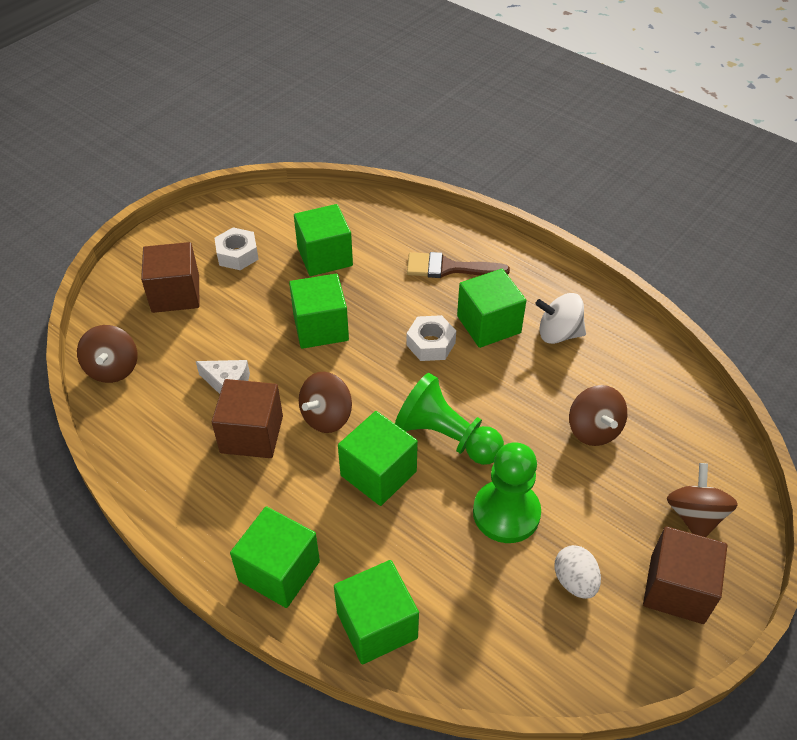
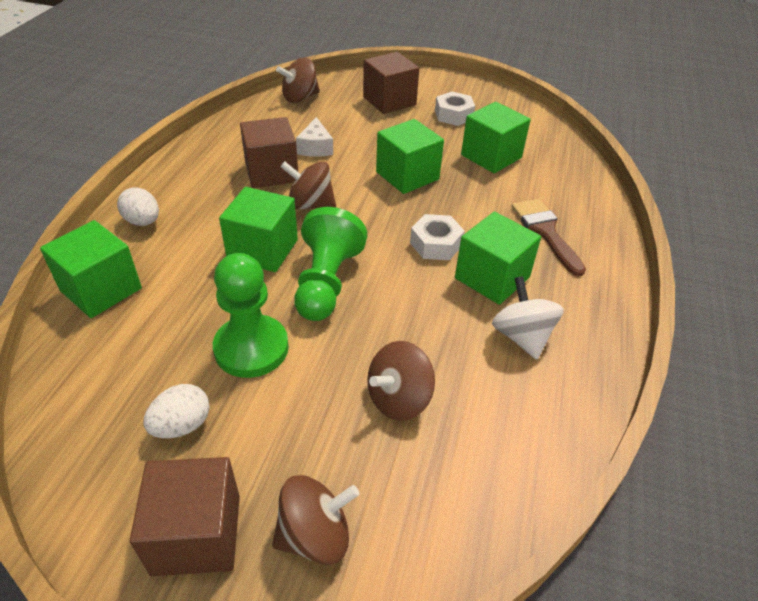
camera: 65 degrees right, 5 degrees down
green cube [230,506,320,608] -> white egg [117,187,159,226]

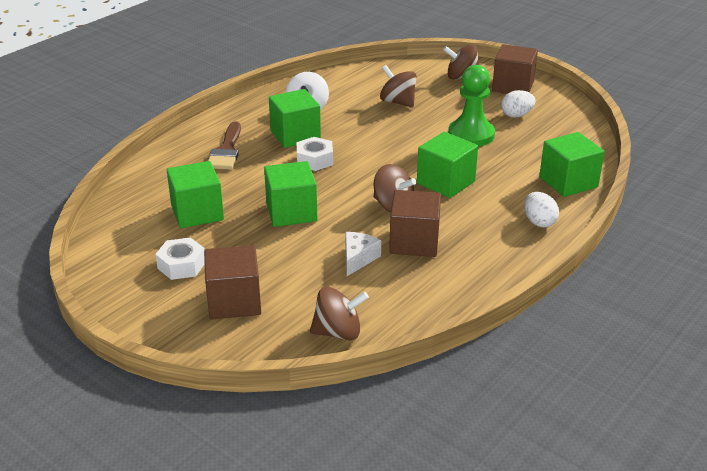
camera: 155 degrees left, 10 degrees down
green pawn [294,207,367,321] -> none
brown spinning top [367,341,435,421] -> brown spinning top turned 120 degrees counterclockwise [380,65,417,108]

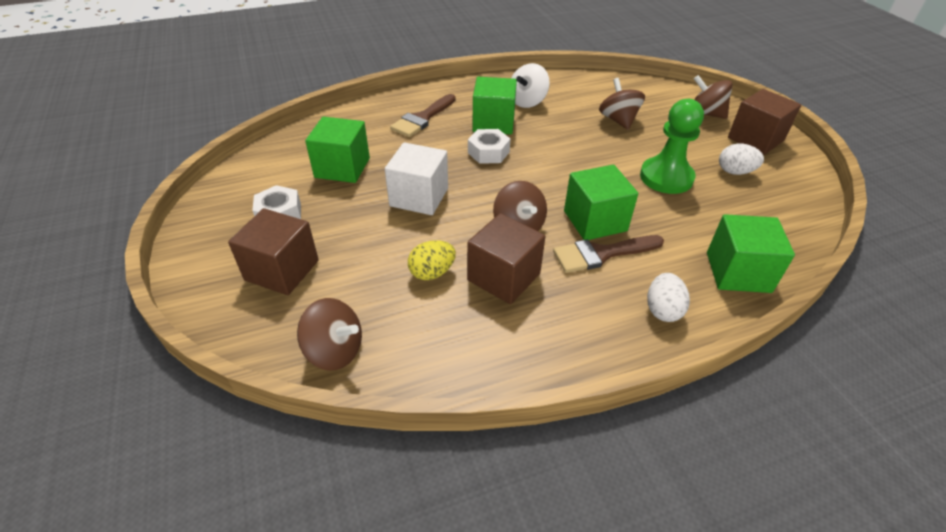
camera: 30 degrees right, 10 degrees up
green cube [264,161,317,227] -> white cube [385,142,448,215]
white cheese [345,232,381,276] -> yellow egg [408,240,456,280]
none -> brown brush [553,235,664,273]

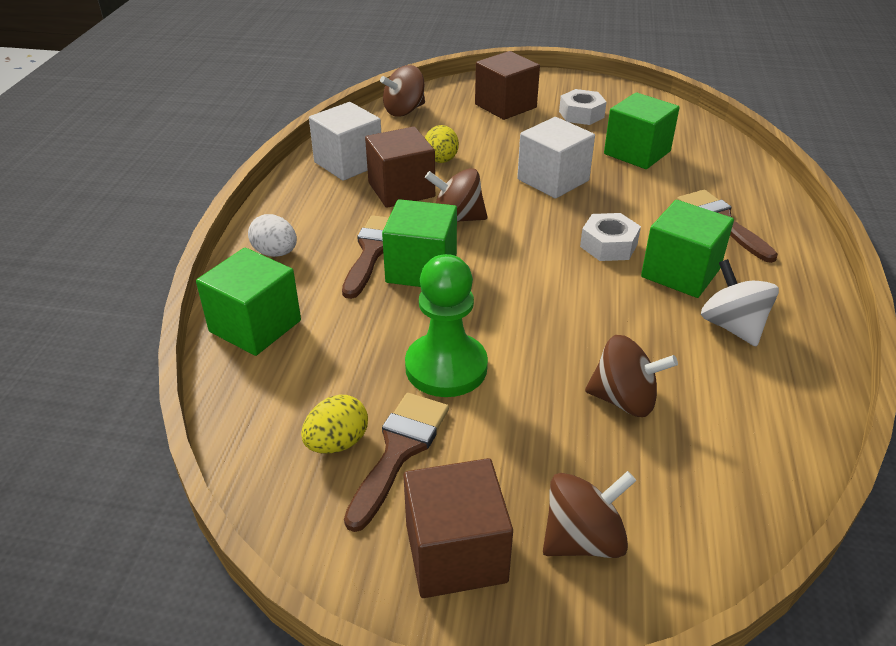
camera: 120 degrees right, 5 degrees down
white egg [719,144,764,175] -> brown brush [344,393,449,532]
none -> yellow egg [301,395,368,454]
none -> white cube [309,102,381,181]

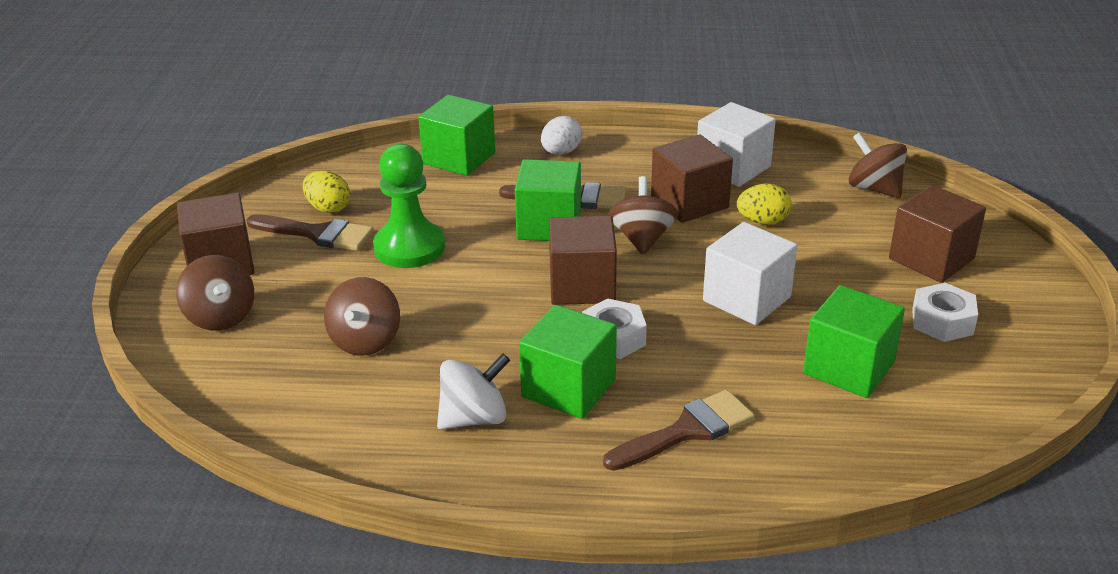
camera: 85 degrees right, 5 degrees down
none -> brown cube [549,216,617,305]

